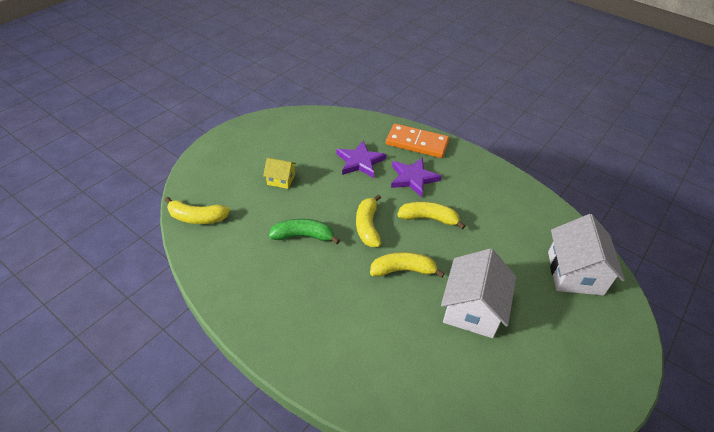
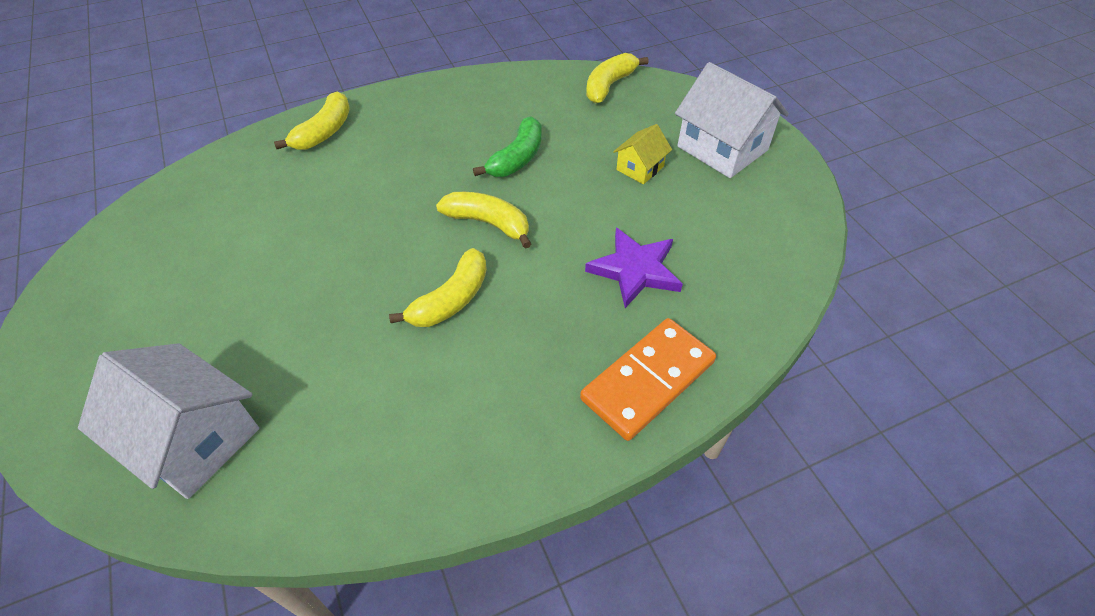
camera: 120 degrees right, 5 degrees up
yellow banana [370,252,445,278] -> yellow banana moved to [274,92,350,150]
purple star [391,157,442,197] -> none
white house [441,248,516,338] -> white house moved to [675,62,789,178]

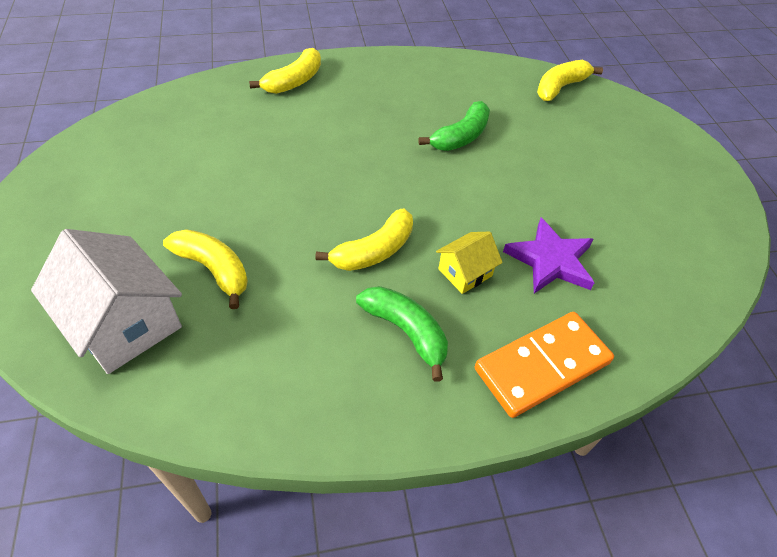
camera: 10 degrees right, 0 degrees up
yellow banana [436,192,531,249] -> yellow banana moved to [163,229,248,309]
yellow house [613,124,672,184] -> yellow house moved to [436,231,503,294]
white house [675,62,789,178] -> none
none -> green banana [356,286,448,382]

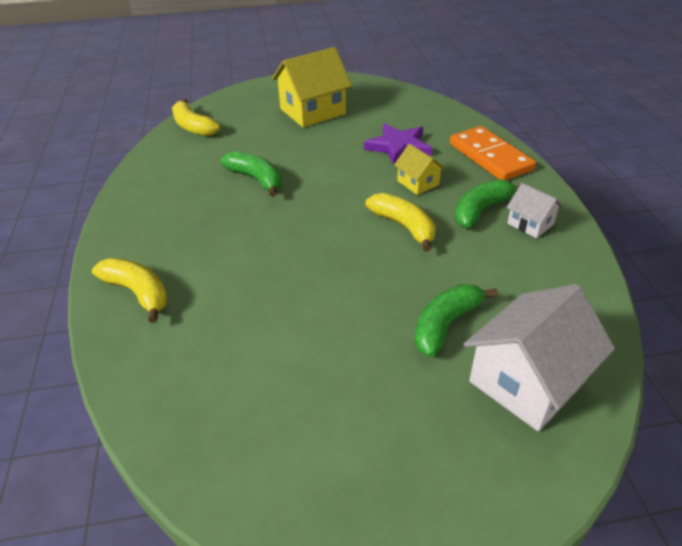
camera: 85 degrees left, 10 degrees down
yellow banana [163,229,248,309] -> green banana [415,284,498,357]
none -> yellow house [272,47,352,127]
none -> white house [507,183,563,238]

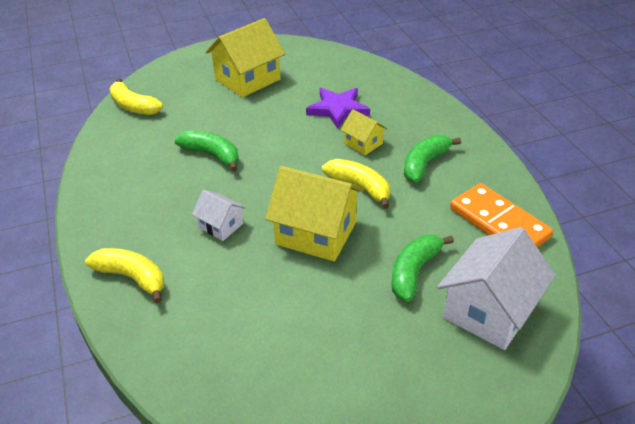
camera: 10 degrees left, 0 degrees up
orange domino [450,126,536,180] -> orange domino moved to [450,183,553,247]
white house [507,183,563,238] -> white house moved to [192,190,246,241]
none -> yellow house [265,166,364,261]

